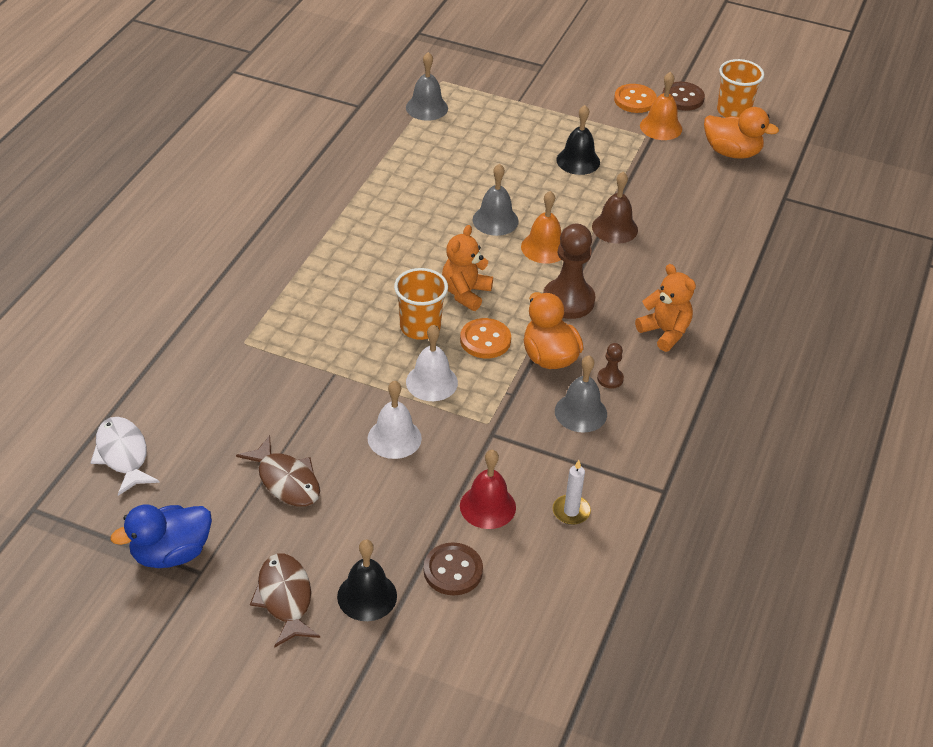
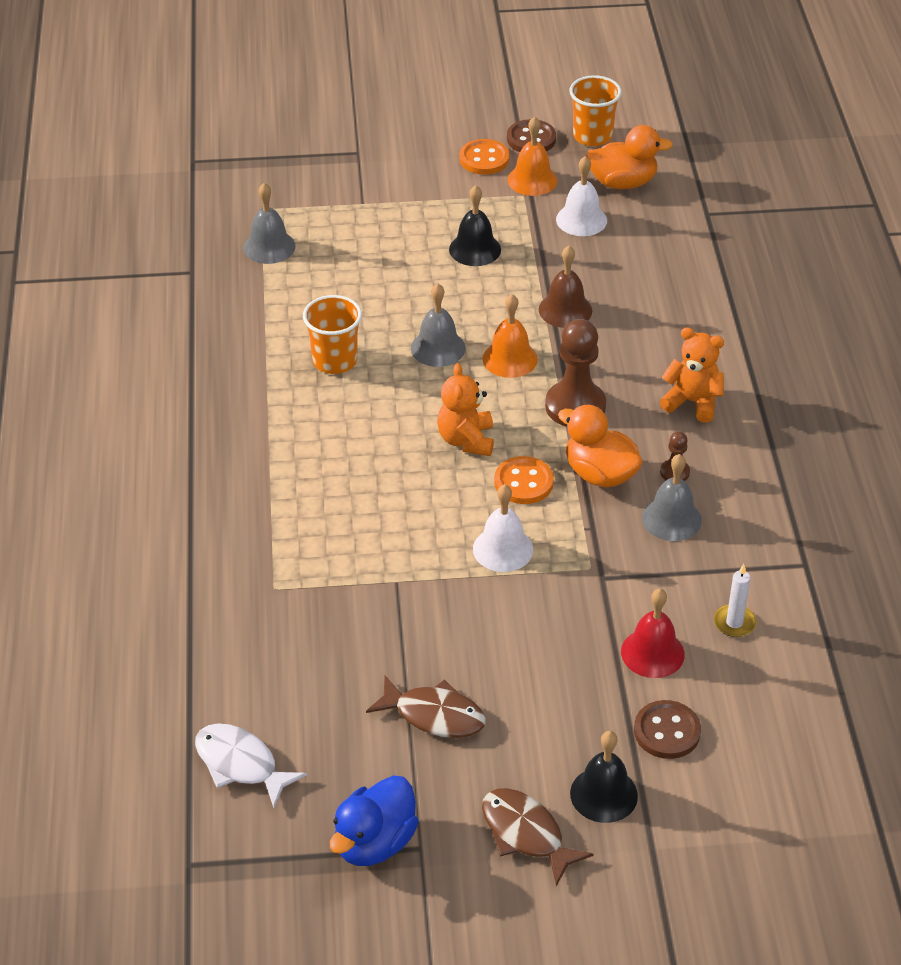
camera: 25 degrees left, 0 degrees up
white bell [368,381,422,459] -> white bell moved to [556,156,607,236]
orange cup [394,268,448,340] -> orange cup moved to [303,295,362,374]

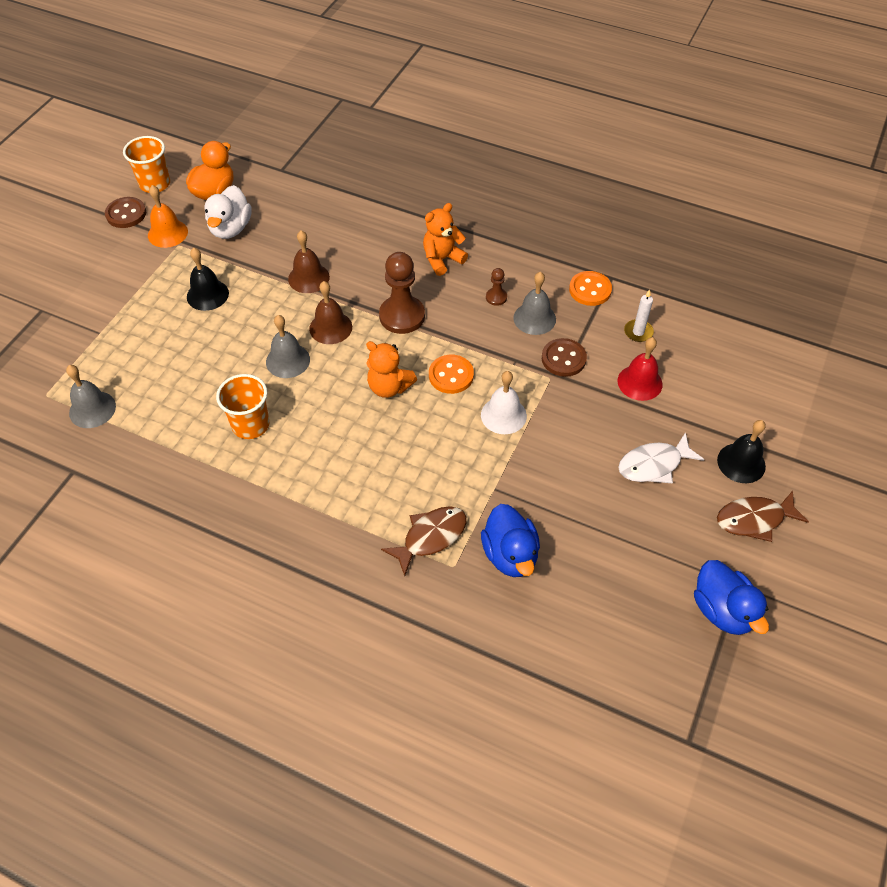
camera: 60 degrees left, 10 degrees up
white fish [195,723,307,808] -> white fish moved to [618,432,704,484]
brown fish [366,676,486,738] -> brown fish moved to [381,506,466,576]
orange button [459,139,510,175] -> orange button moved to [569,271,612,306]
orange bell [483,294,538,378] -> brown bell [309,281,352,344]
white bell [556,156,607,236] -> white duck [204,185,252,239]
orange duck [558,405,643,488] -> none
brown button [634,700,701,759] -> brown button moved to [542,338,587,377]
none -> blue duck [481,504,540,577]

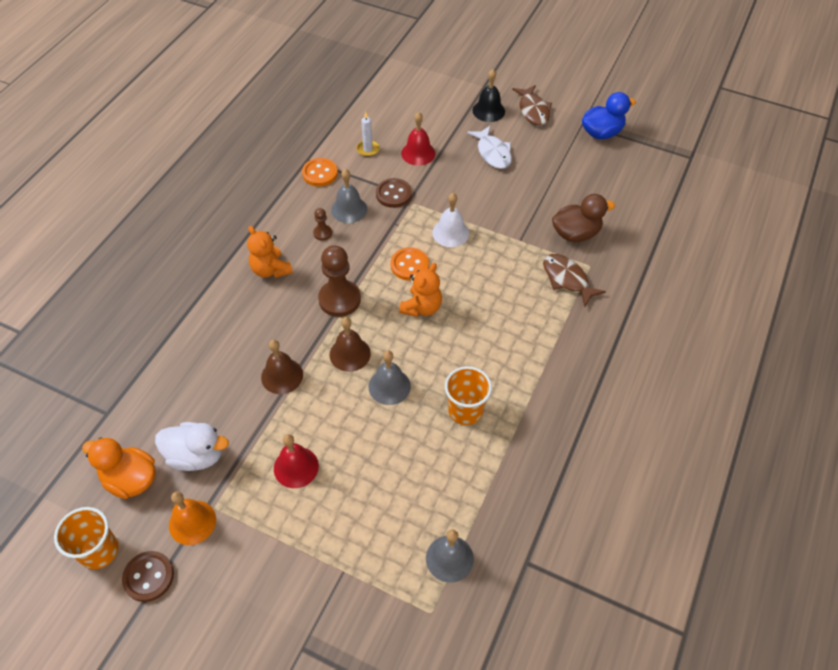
camera: 90 degrees left, 0 degrees up
black bell [187,248,229,311] -> red bell [274,434,319,488]
blue duck [481,504,540,577] -> brown duck [552,194,615,242]

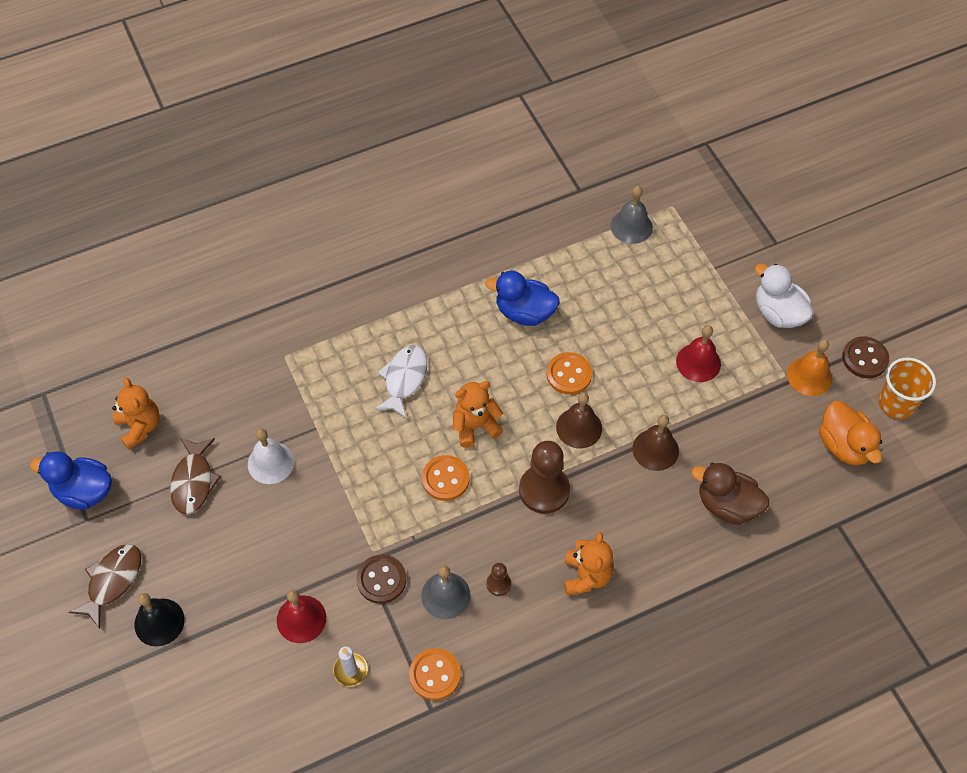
camera: 140 degrees left, 5 degrees up
white duck [155,422,229,471] -> white duck moved to [755,264,813,328]
grey bell [369,350,411,405] -> orange button [547,352,592,395]
white bell [432,193,469,247] -> white bell moved to [248,428,294,484]
orange cup [445,366,492,425] -> blue duck [485,271,560,326]
white fish [467,126,512,169] -> white fish moved to [374,345,427,419]
brown fish [543,254,606,306] -> brown fish moved to [170,438,221,514]
brown duck [552,194,615,242] -> brown duck moved to [691,463,769,525]
none -> orange teddy bear [112,377,160,450]

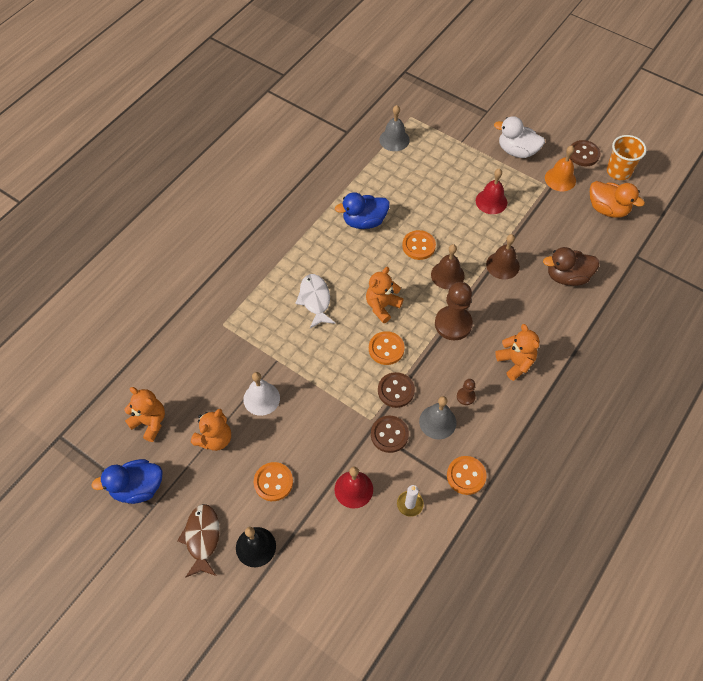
camera: 30 degrees left, 0 degrees up
brown fish [170,438,221,514] -> orange teddy bear [191,409,231,451]
none -> orange button [254,462,293,501]
none -> brown button [378,372,415,408]

